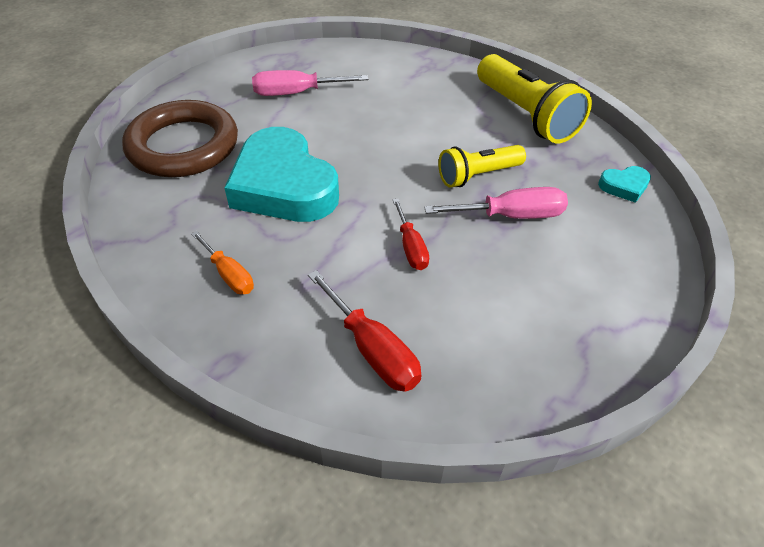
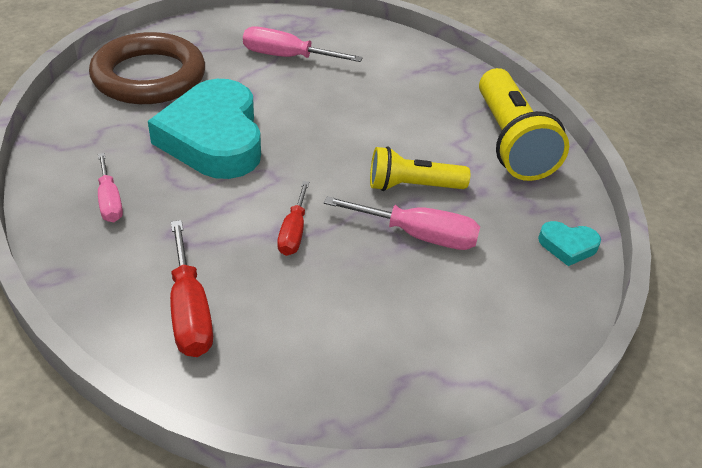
camera: 20 degrees right, 5 degrees down
orange screwdriver [191,231,254,294] -> pink screwdriver [98,153,123,222]

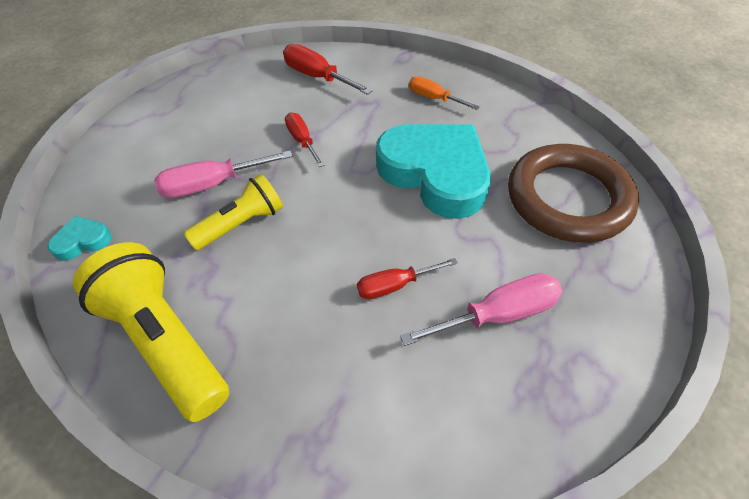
camera: 150 degrees right, 10 degrees up
pink screwdriver [98,153,123,222] -> orange screwdriver [409,76,479,110]
none -> red screwdriver [357,258,458,299]

